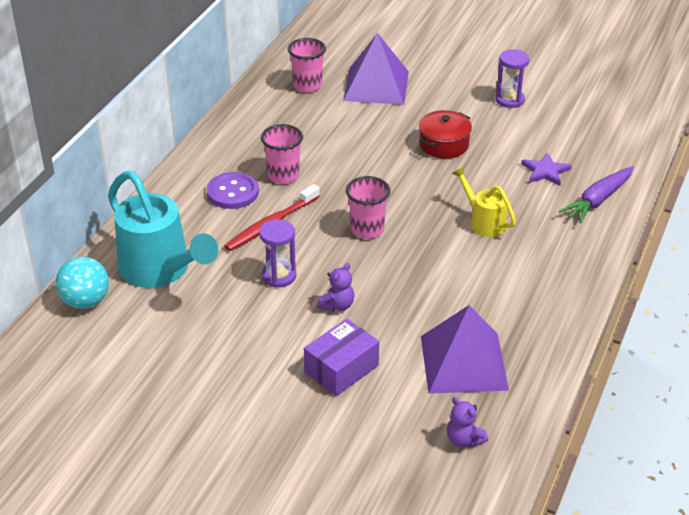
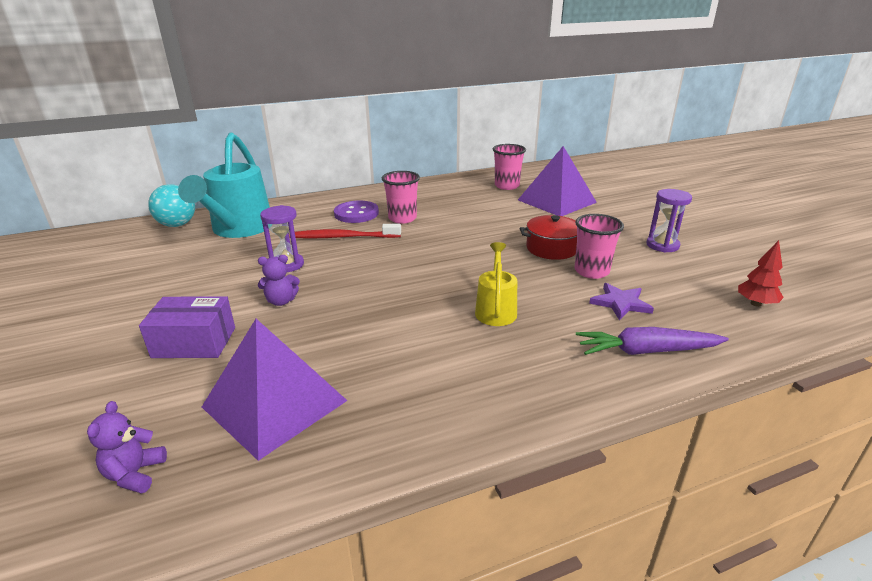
camera: 45 degrees right, 10 degrees down
pink cup [346,176,390,239] -> pink cup moved to [574,214,624,279]
none -> red tree [738,240,784,307]

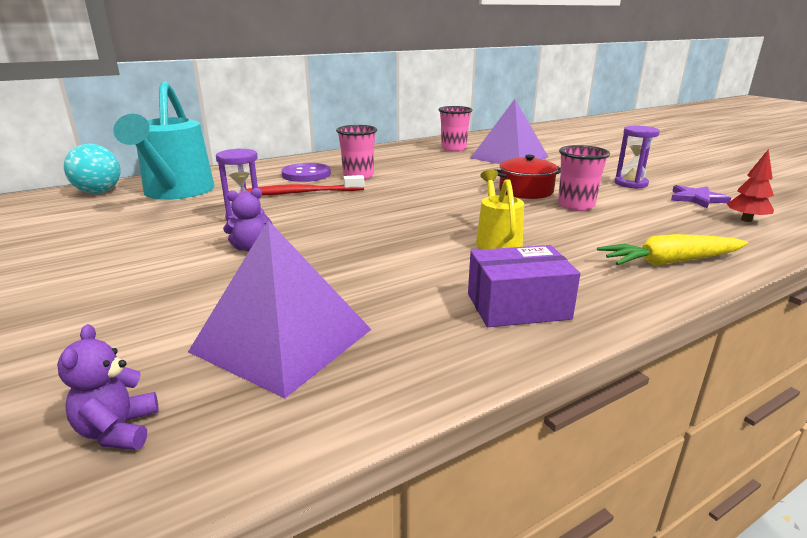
camera: 10 degrees left, 5 degrees down
purple box [139,296,235,358] -> purple box moved to [468,245,580,327]
purple carrot [576,327,729,355] -> yellow carrot [597,234,748,266]
purple star [589,283,654,320] -> purple star moved to [671,185,731,208]

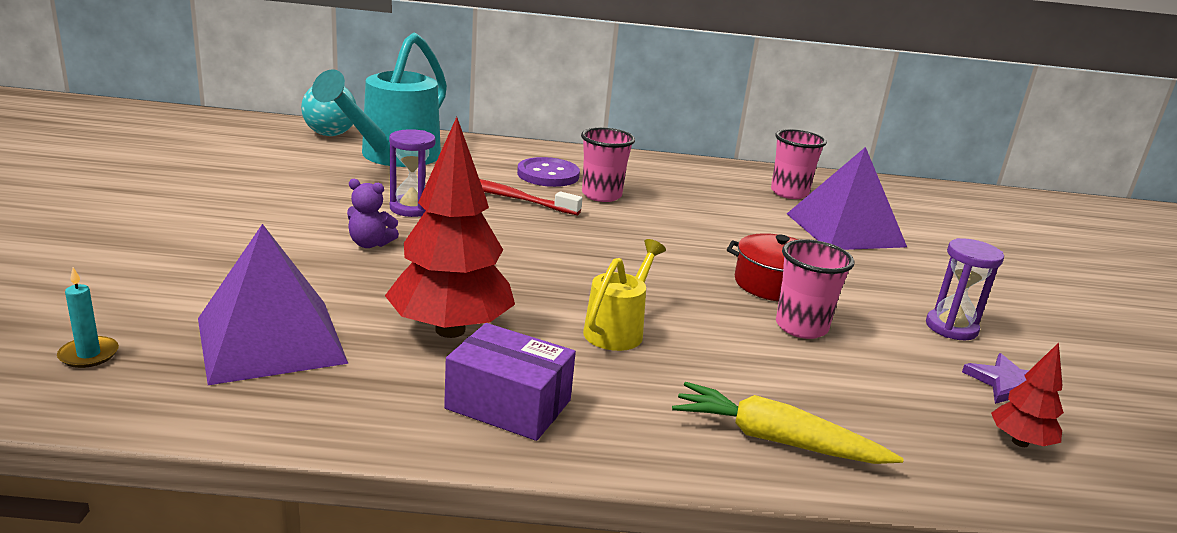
camera: 30 degrees right, 0 degrees up
purple teddy bear [57,324,159,450] -> turquoise candle [57,267,119,368]
none -> red tree [385,117,515,338]

